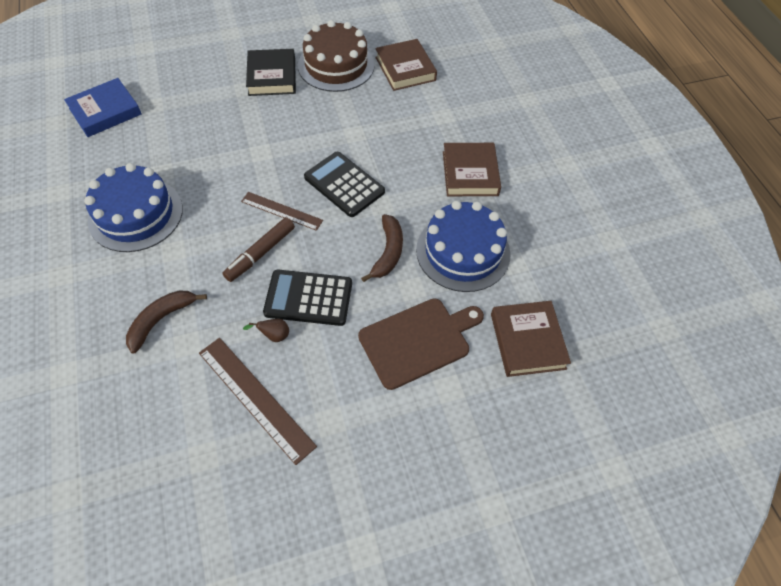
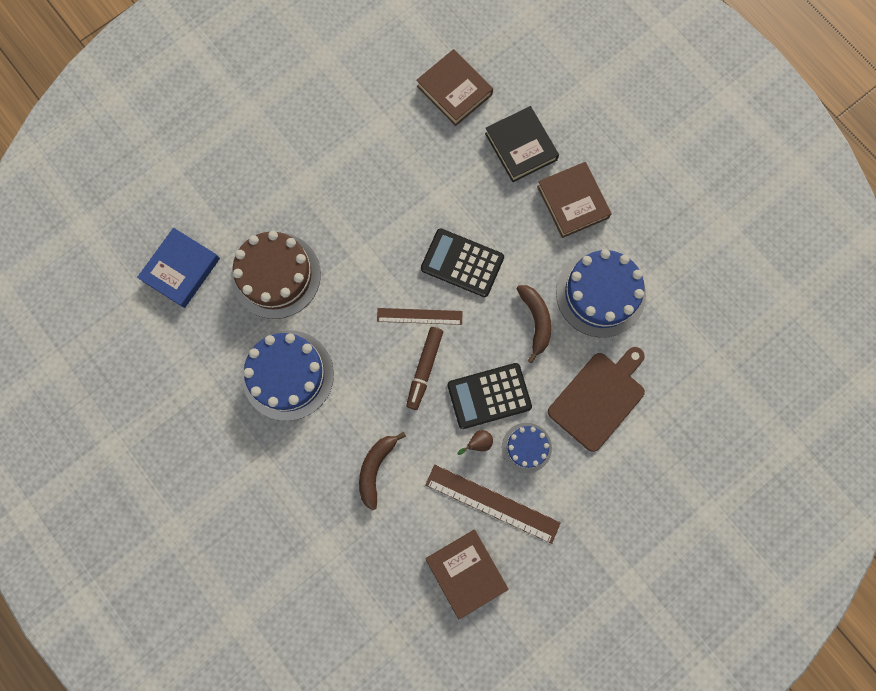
camera: 20 degrees left, 20 degrees up
black book [246,49,296,96] -> black book moved to [485,106,559,182]
brown cake [298,20,375,92] -> brown cake moved to [231,231,321,319]
brown book [491,301,571,377] -> brown book moved to [426,529,509,619]
none -> blue cake [502,423,552,473]

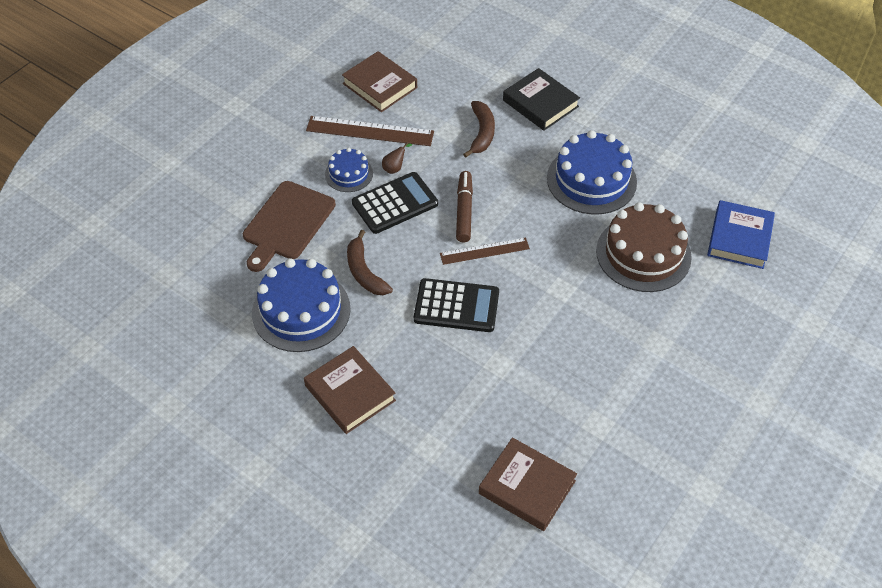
camera: 165 degrees right, 25 degrees down
black book [485,106,559,182] -> black book moved to [503,68,580,131]

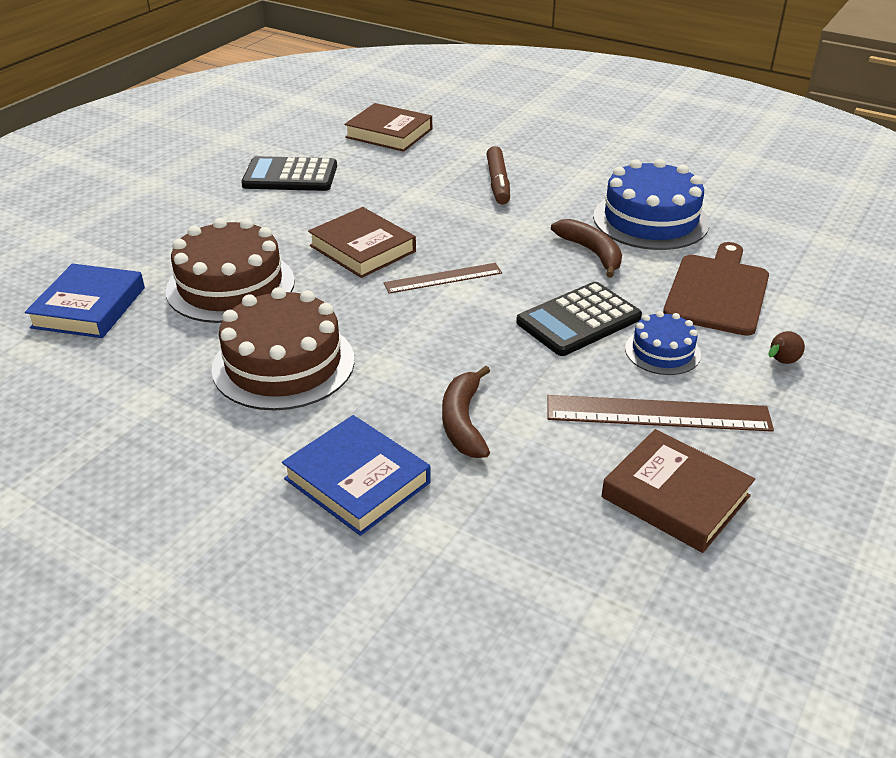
camera: 175 degrees right, 15 degrees down
brown book [304,346,396,434] -> brown book moved to [308,207,416,278]
brown pear [382,143,412,174] -> brown pear moved to [768,331,805,364]
black calculator [414,278,499,332] -> black calculator moved to [241,156,337,191]
brown marker [456,171,473,243] -> brown marker moved to [486,146,510,205]
black book [503,68,580,131] -> blue book [282,415,431,536]
blue cake [547,130,637,214] -> brown cake [212,287,355,410]

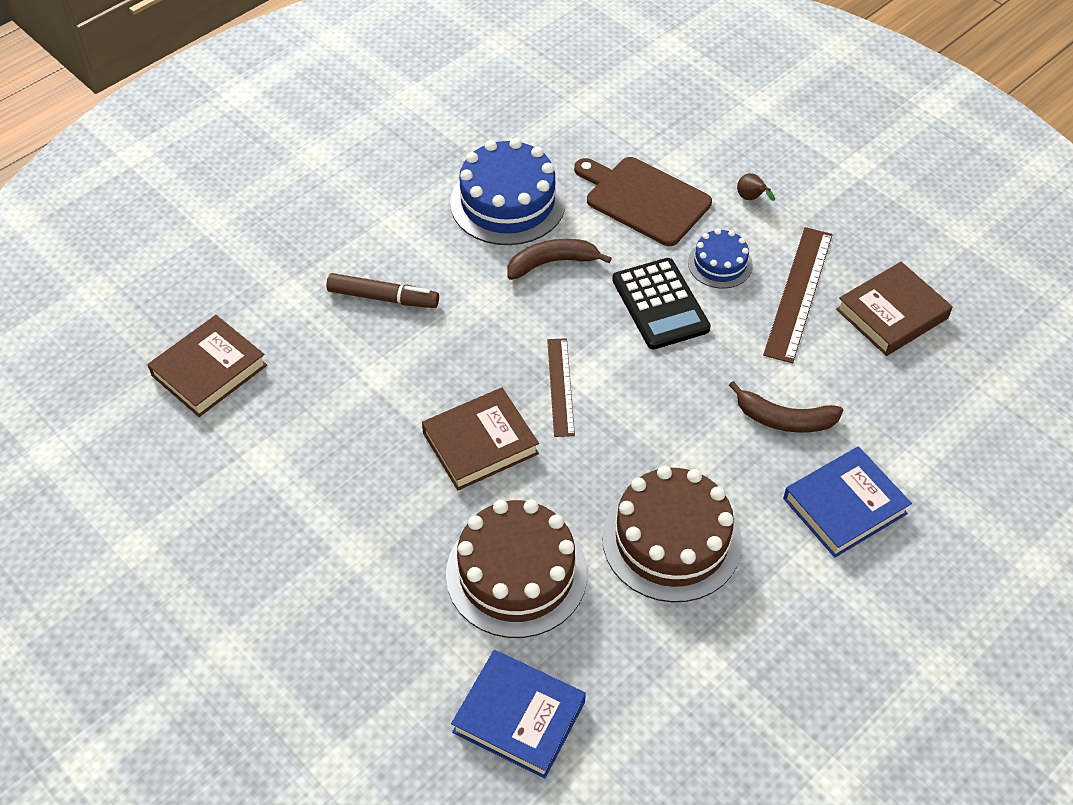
camera: 75 degrees left, 15 degrees up
black calculator [241,156,337,191] -> none

